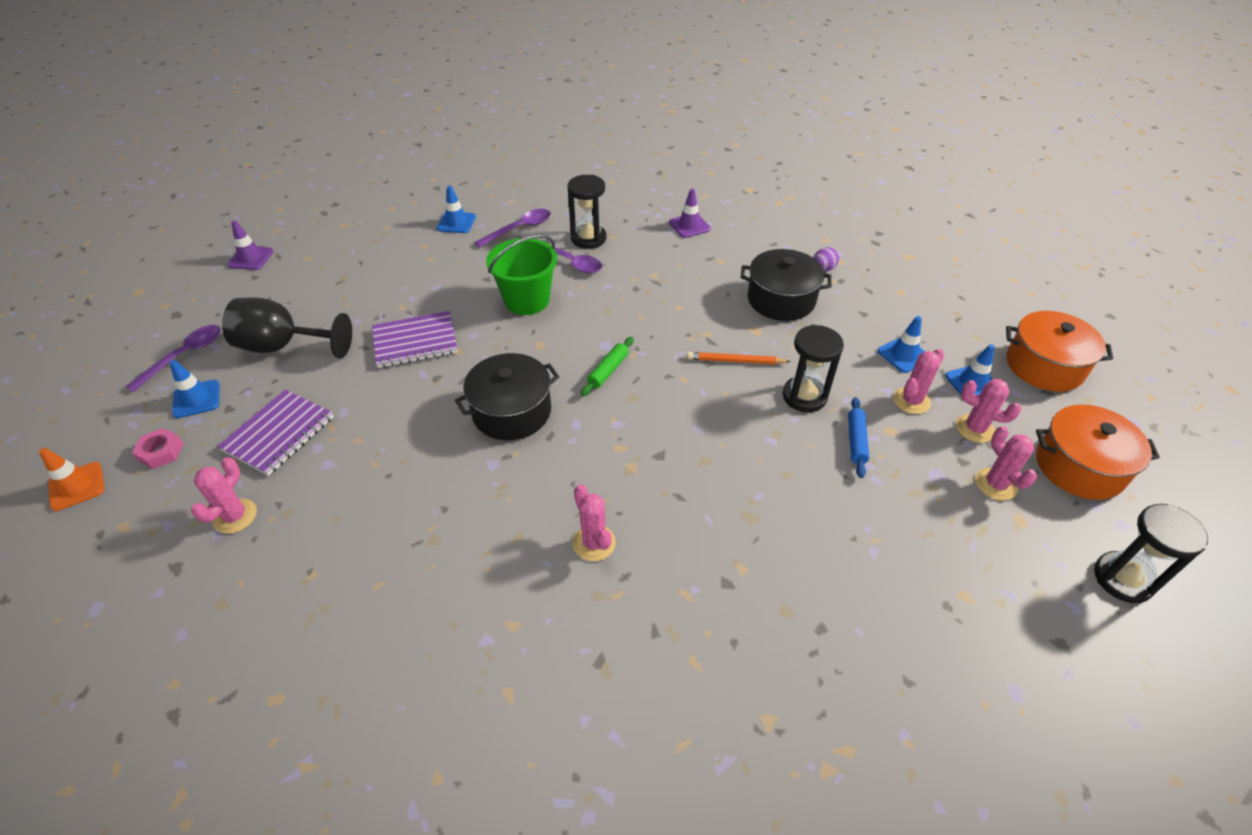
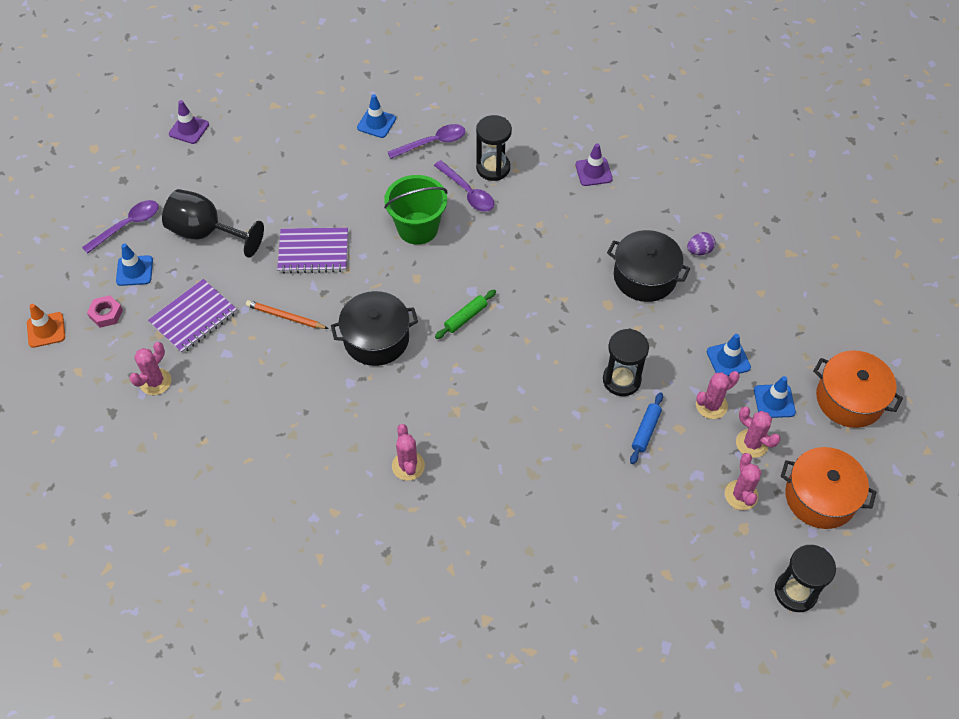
camera: 15 degrees right, 10 degrees up
orange pencil [687,352,791,364] -> orange pencil moved to [246,300,329,329]

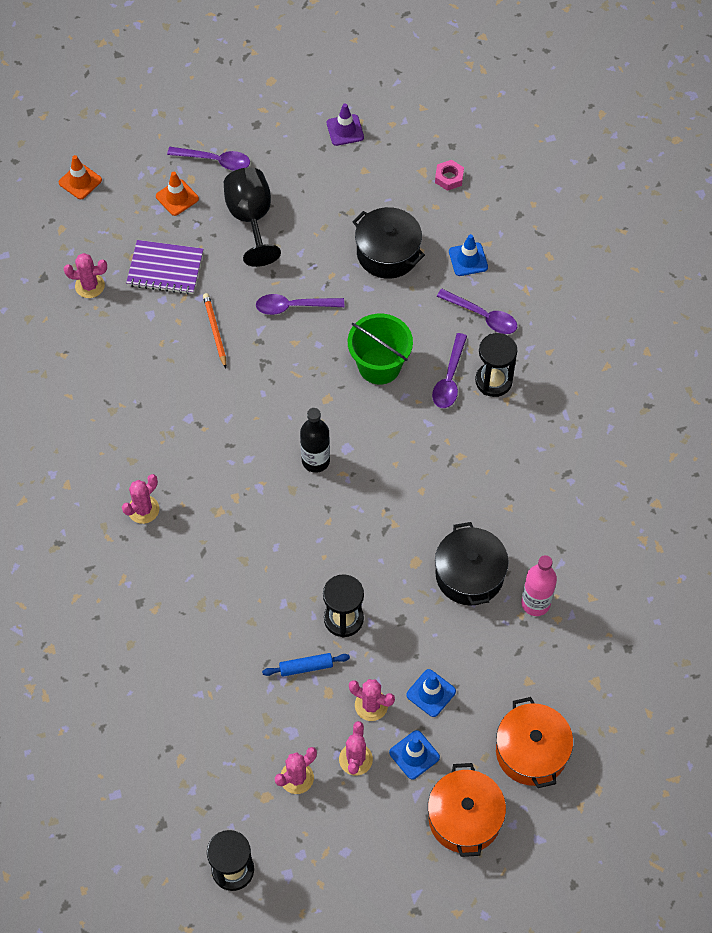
camera: 55 degrees right, 5 degrees up
pink nut [87,295,123,328] -> pink nut moved to [435,160,464,191]
blue traffic cone [116,244,153,286] -> orange traffic cone [156,172,199,216]
purple notebook [277,227,348,273] -> purple spoon [256,294,344,315]
black pot [331,291,418,366] -> black pot moved to [352,207,425,279]
green rolling pin [435,289,496,339] -> black bottle [300,408,330,473]
purple traffic cone [575,143,613,186] -> none
purple egg [687,232,715,255] -> pink bottle [521,555,557,616]
orange pot [781,447,876,529] -> orange pot moved to [496,697,573,788]

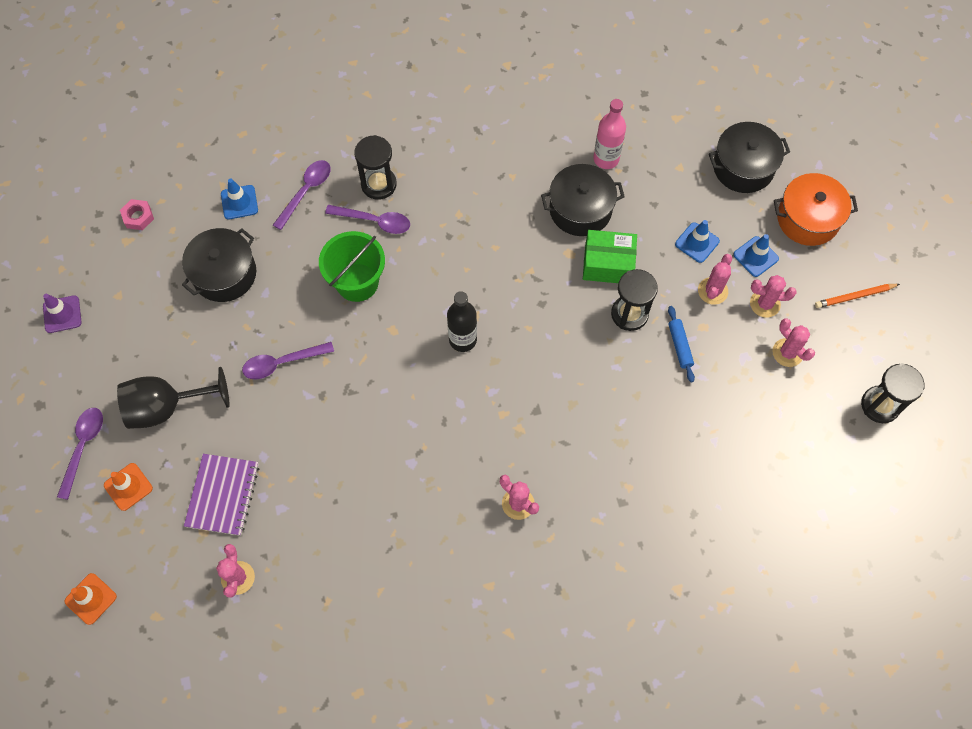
camera: 90 degrees left, 5 degrees up
orange pencil [203,293,226,368] -> orange pencil moved to [815,284,900,308]
purple spoon [256,294,344,315] -> purple spoon turned 75 degrees clockwise [242,342,334,379]
orange pot [496,697,573,788] -> black pot [709,122,790,193]
none -> green box [583,230,637,283]

